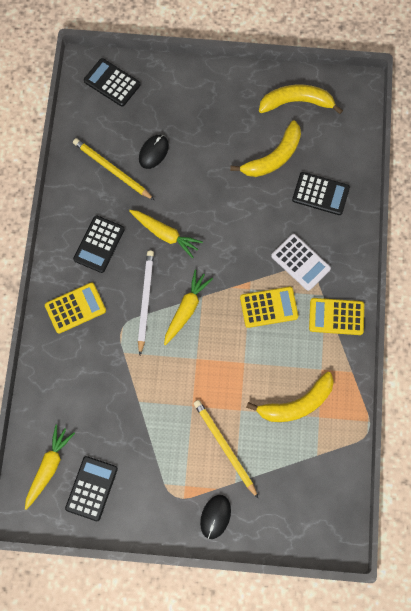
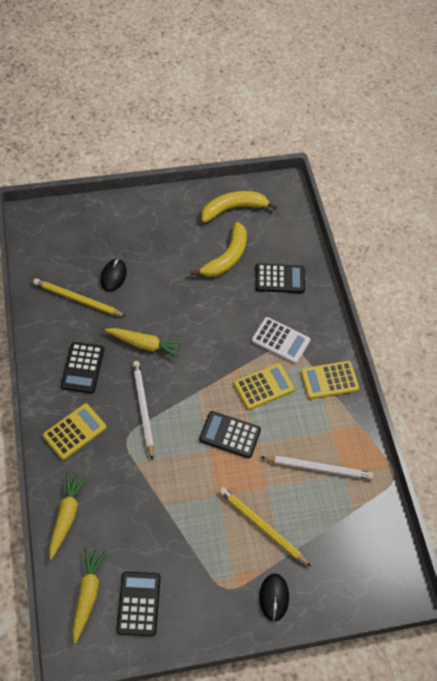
camera: 20 degrees left, 15 degrees down
black calculator [84,58,141,107] -> black calculator moved to [199,411,261,458]
yellow carrot [164,270,213,345] -> yellow carrot moved to [49,472,88,560]
yellow banana [246,372,334,422] -> white pencil [261,456,373,480]

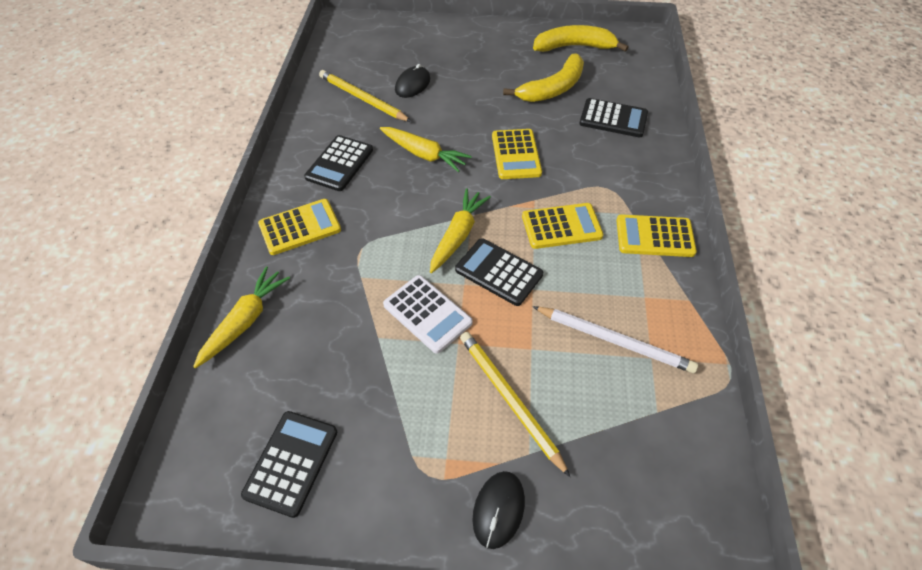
camera: 20 degrees right, 5 degrees down
yellow carrot [72,547,107,643] -> yellow carrot moved to [430,188,491,273]
white pencil [133,361,154,460] -> none
white calculator [252,317,310,364] -> white calculator moved to [383,275,473,354]
none -> yellow calculator [492,129,542,179]

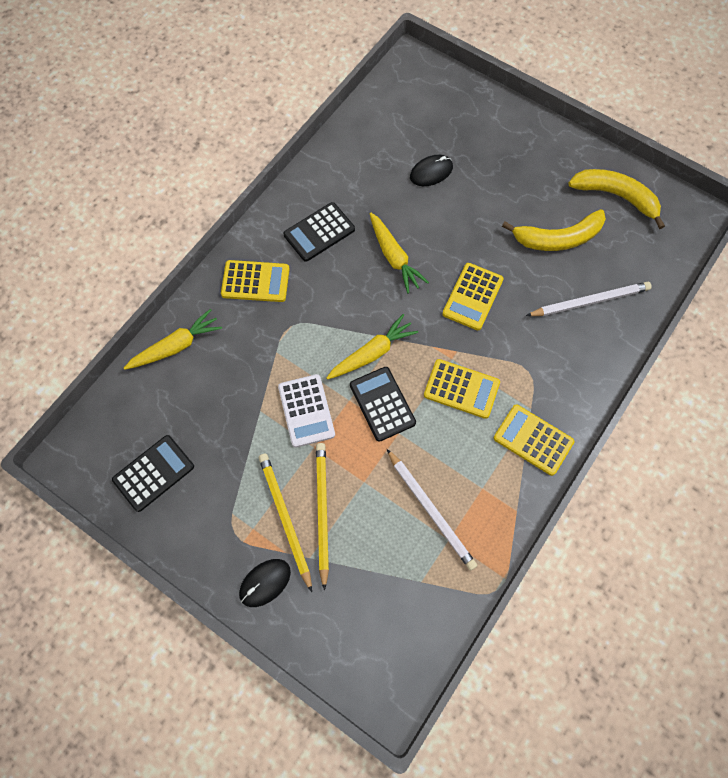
camera: 30 degrees right, 15 degrees up
yellow pencil [319,70,412,122] -> yellow pencil moved to [259,454,312,592]
black calculator [579,98,648,137] -> white pencil [526,282,652,316]

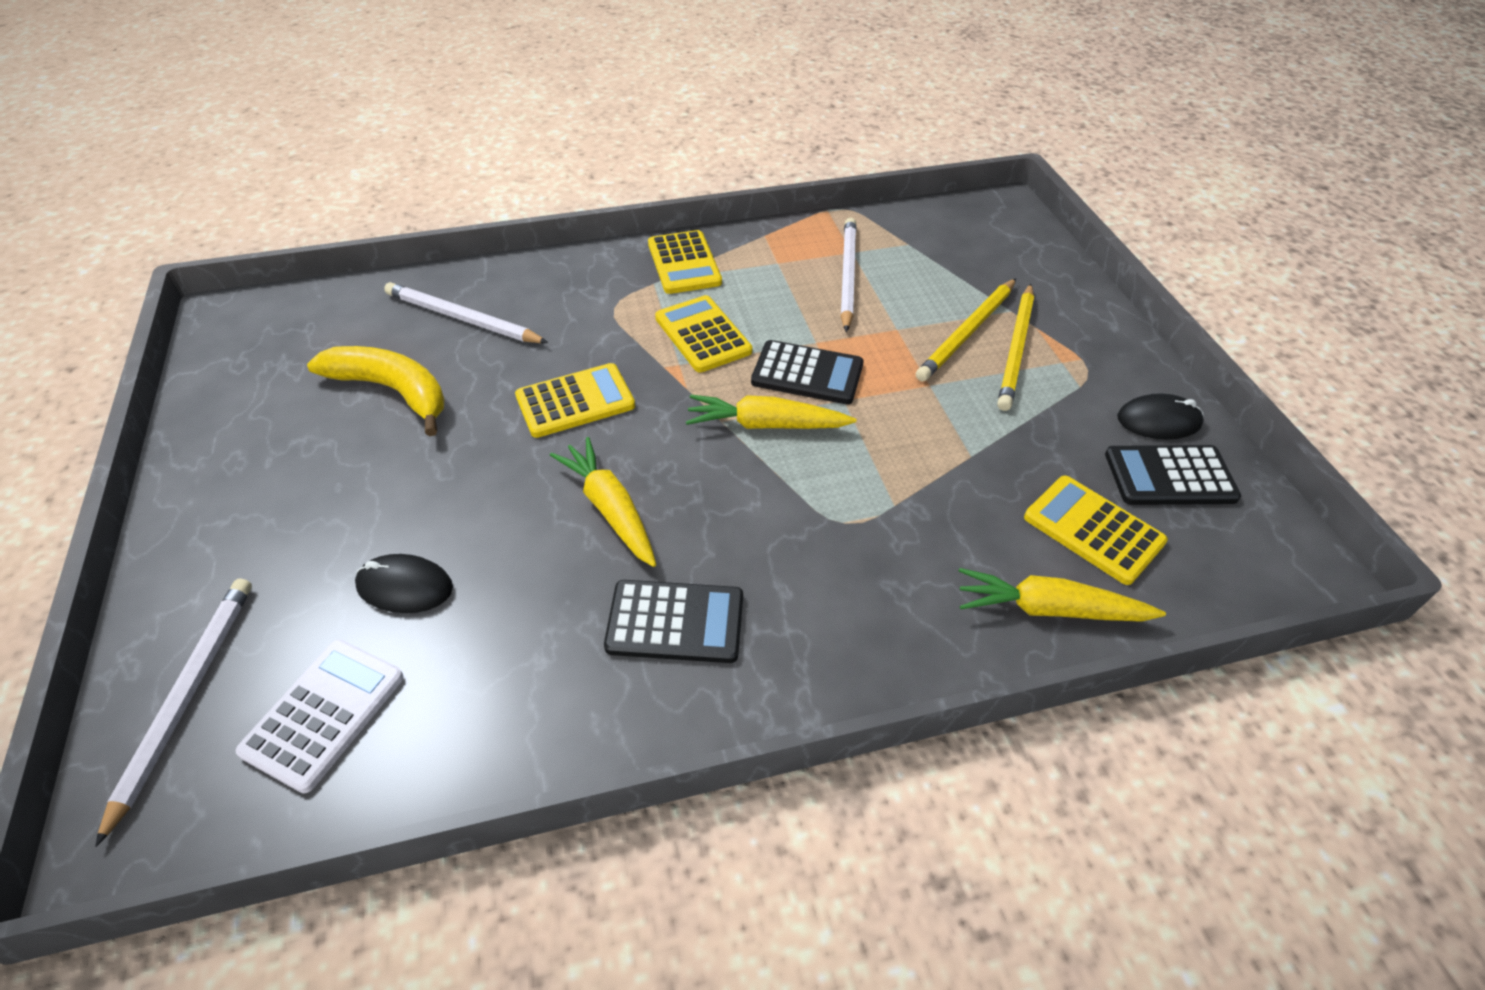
camera: 140 degrees left, 20 degrees down
yellow calculator [221,260,290,302] -> yellow calculator moved to [1024,476,1168,585]
black mouse [239,559,291,607] -> black mouse moved to [1117,393,1204,439]
white calculator [278,374,335,448] -> white calculator moved to [236,639,404,793]
black calculator [350,367,416,442] -> black calculator turned 90 degrees counterclockwise [751,340,864,404]
yellow carrot [369,213,429,294] -> yellow carrot turned 45 degrees counterclockwise [550,437,656,567]
yellow banana [568,169,665,229] -> none
none -> white pencil [95,578,252,847]

